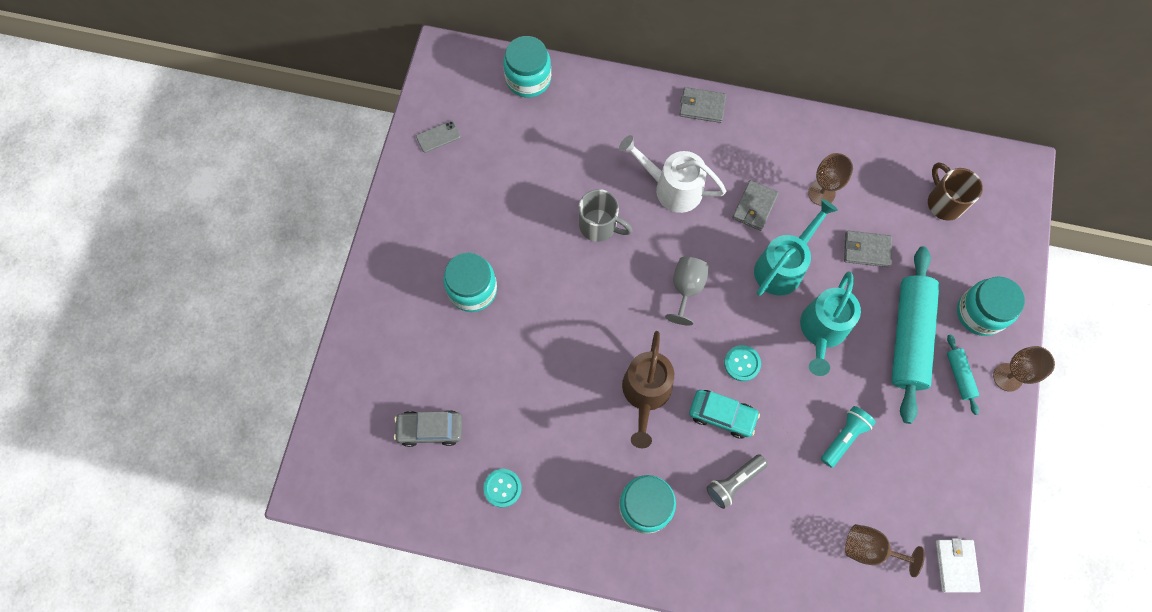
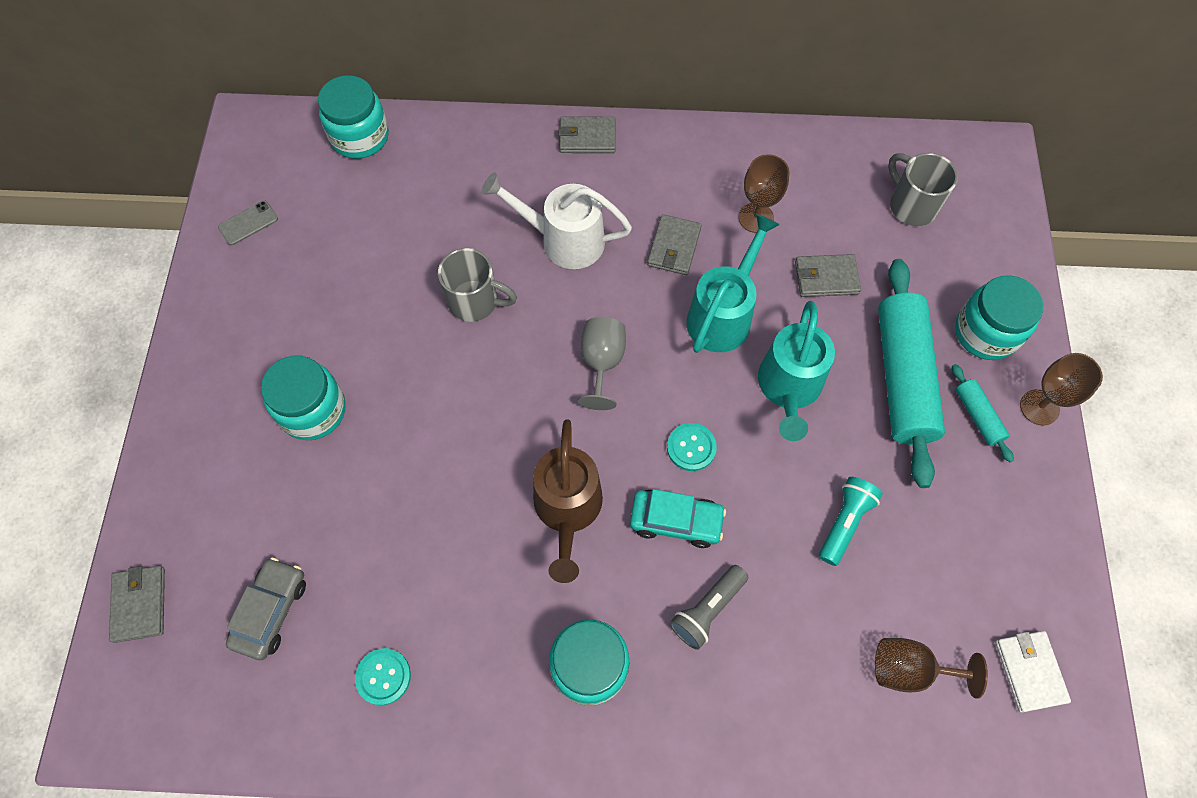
camera: 10 degrees left, 5 degrees down
grey car [394,410,462,447] -> grey car turned 120 degrees clockwise [226,557,306,660]
brown mug [928,162,983,221] -> grey mug [888,153,958,226]
none -> grey wallet [109,566,165,643]

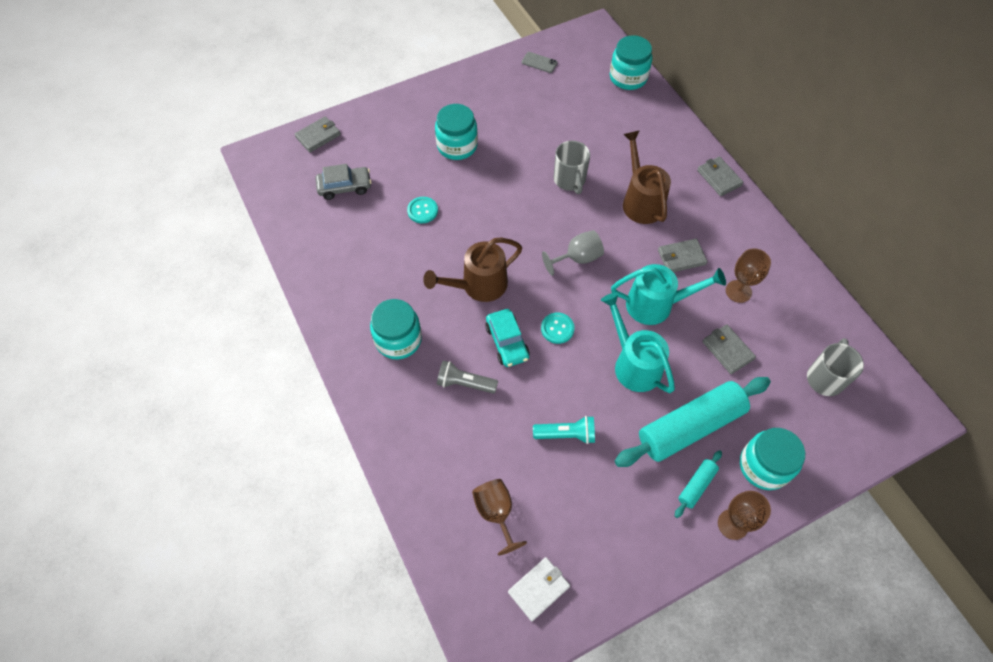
camera: 60 degrees right, 5 degrees down
turquoise button [355,648,411,705] -> turquoise button moved to [407,197,438,223]
white watering can [481,172,632,269] -> brown watering can [623,130,671,224]
turquoise watering can [758,301,835,441] -> turquoise watering can turned 75 degrees clockwise [601,292,675,393]

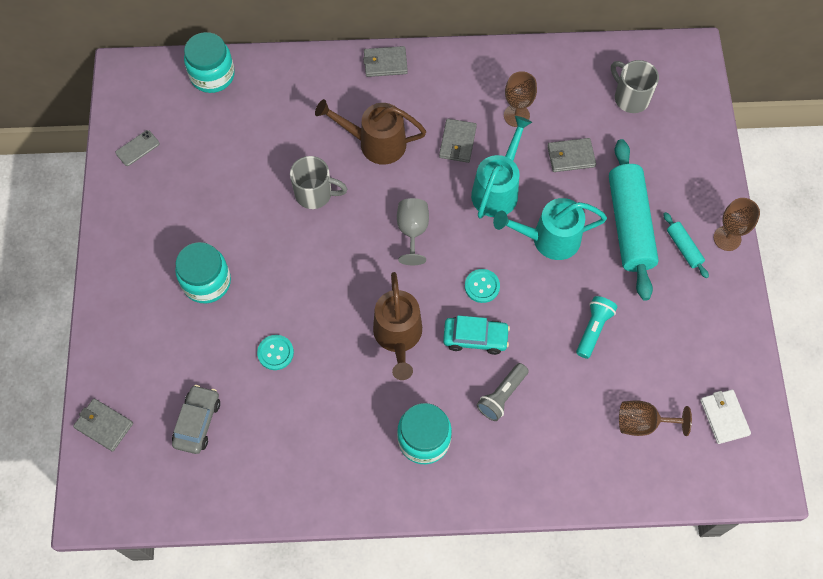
camera: 65 degrees left, 5 degrees up
grey wallet [294,116,341,153] -> grey wallet turned 45 degrees counterclockwise [73,398,133,452]
turquoise jar [740,428,805,490] -> none

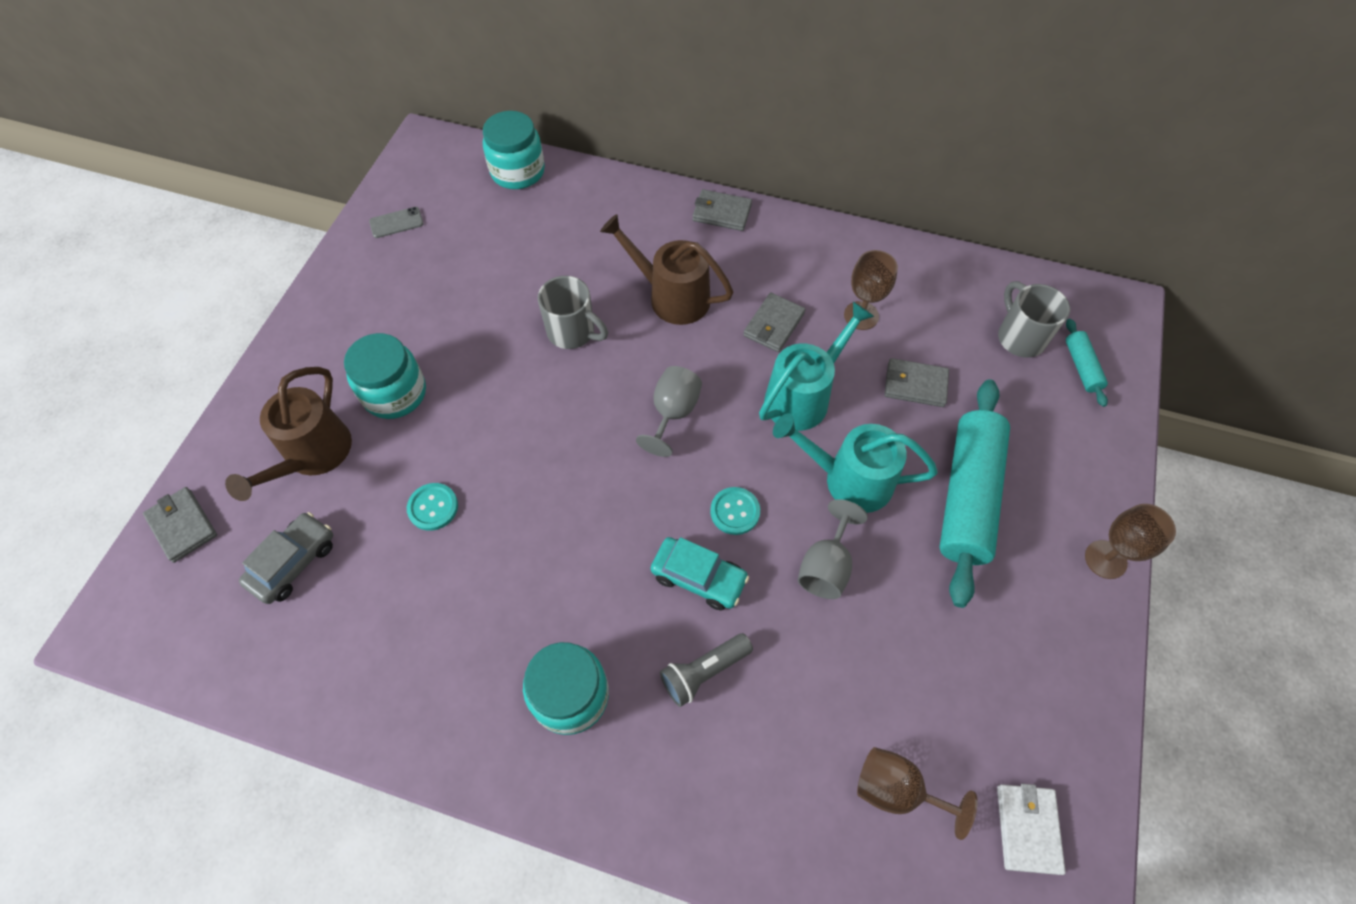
camera: 20 degrees right, 5 degrees down
brown watering can [373,272,422,380] -> brown watering can moved to [225,367,352,501]
turquoise flashlight [576,296,618,359] -> none
turquoise rolling pin [663,212,709,278] -> turquoise rolling pin moved to [1066,319,1108,407]
none -> grey goblet [798,499,868,599]

